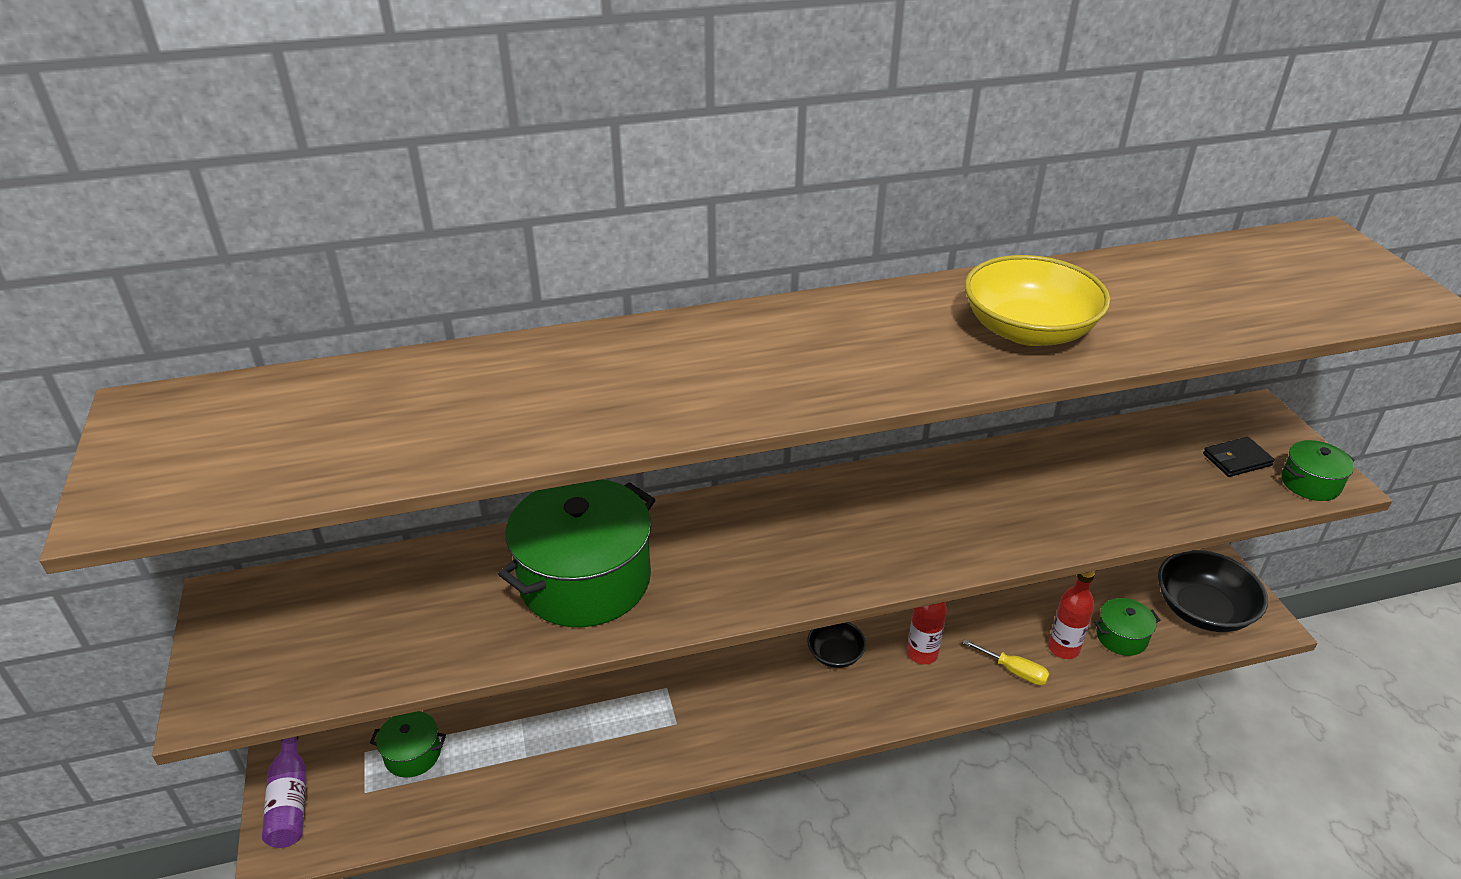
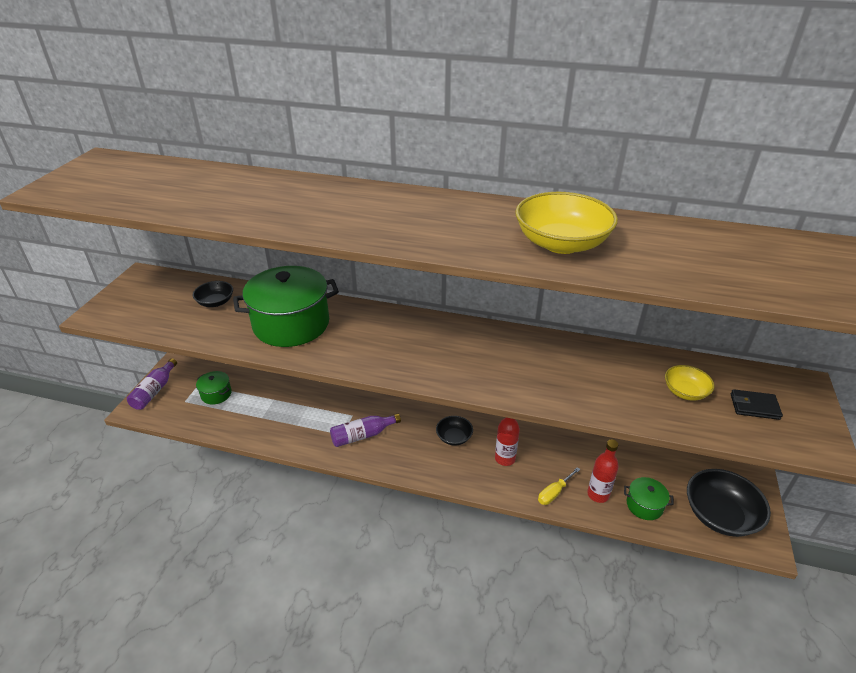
camera: 30 degrees right, 0 degrees up
yellow screwdriver [963,639,1050,685] -> yellow screwdriver turned 75 degrees clockwise [538,467,580,505]
green pot [1281,440,1355,501] -> none
none -> black bowl [193,281,233,307]
none -> purple bottle [330,413,401,447]
none -> yellow bowl [665,365,714,401]

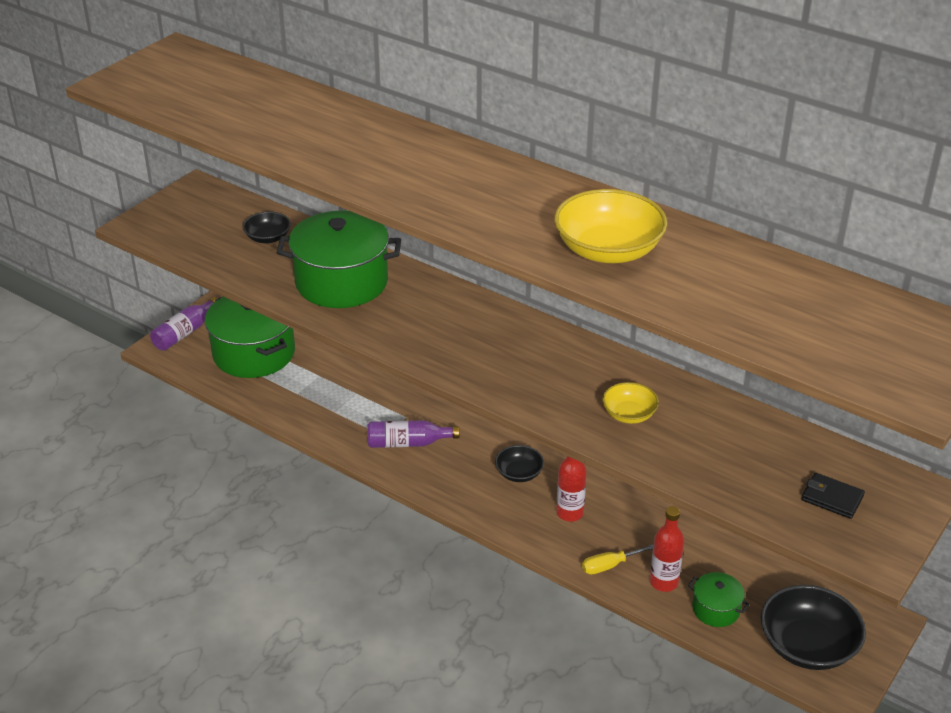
camera: 20 degrees right, 0 degrees up
green pot [196,371,232,405] -> green pot [205,297,295,378], size x2.13
yellow bowl [665,365,714,401] -> yellow bowl moved to [602,382,659,424]

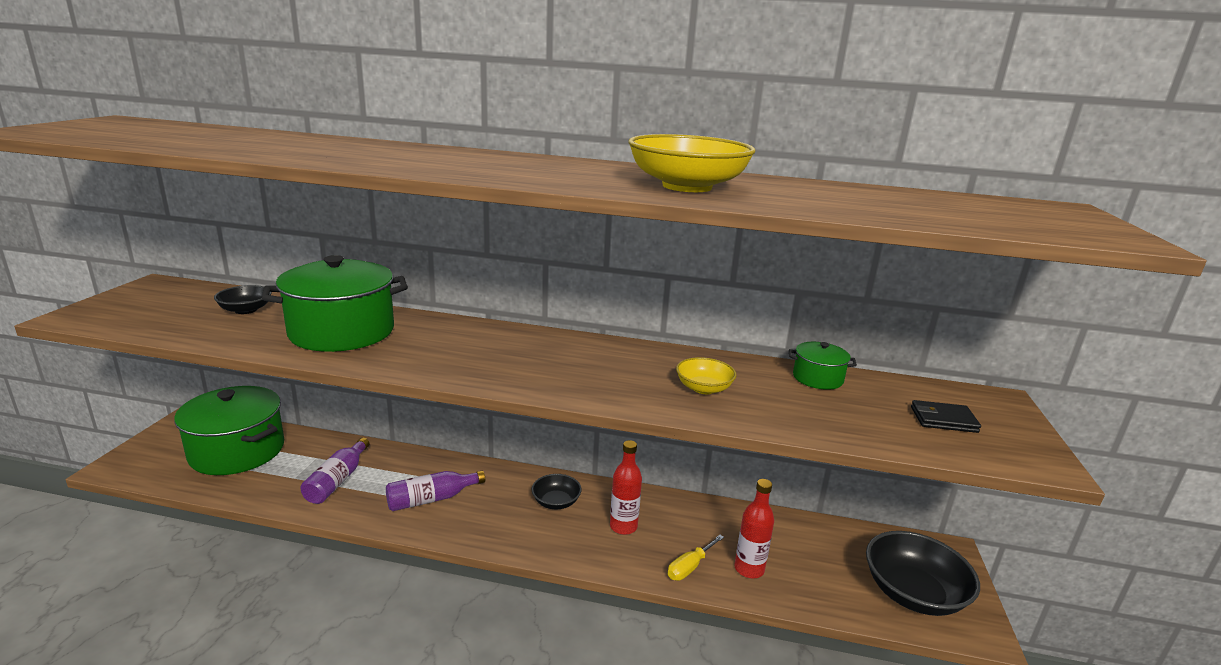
camera: 25 degrees left, 15 degrees down
purple bottle [150,297,217,351] -> purple bottle moved to [300,438,369,504]
green pot [688,572,750,627] -> green pot moved to [789,342,857,390]

